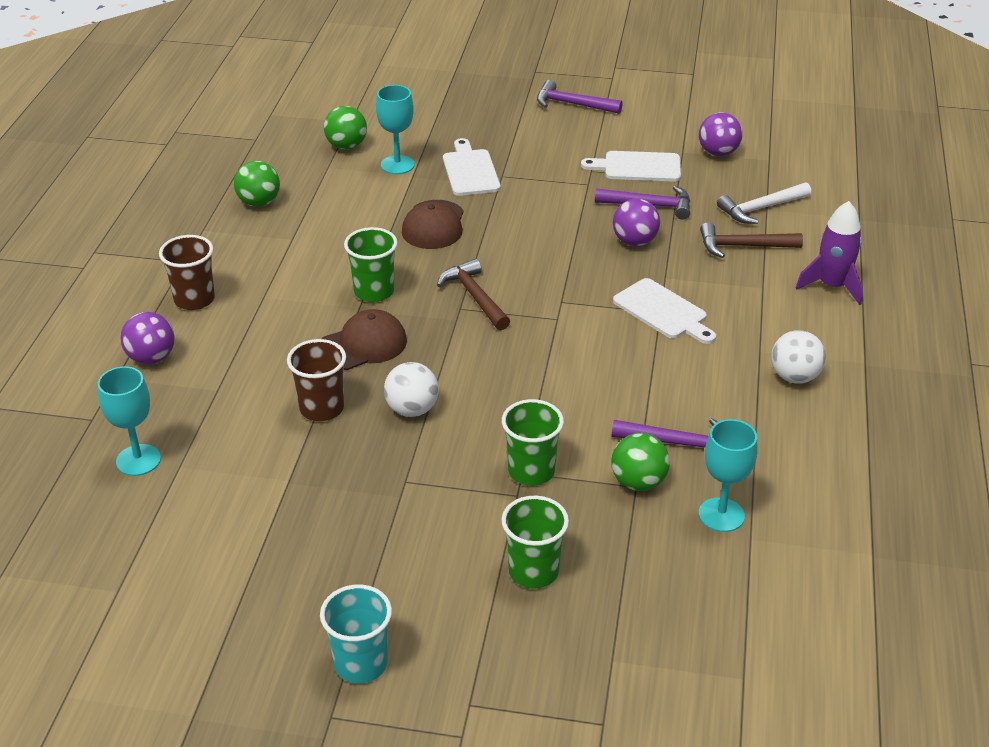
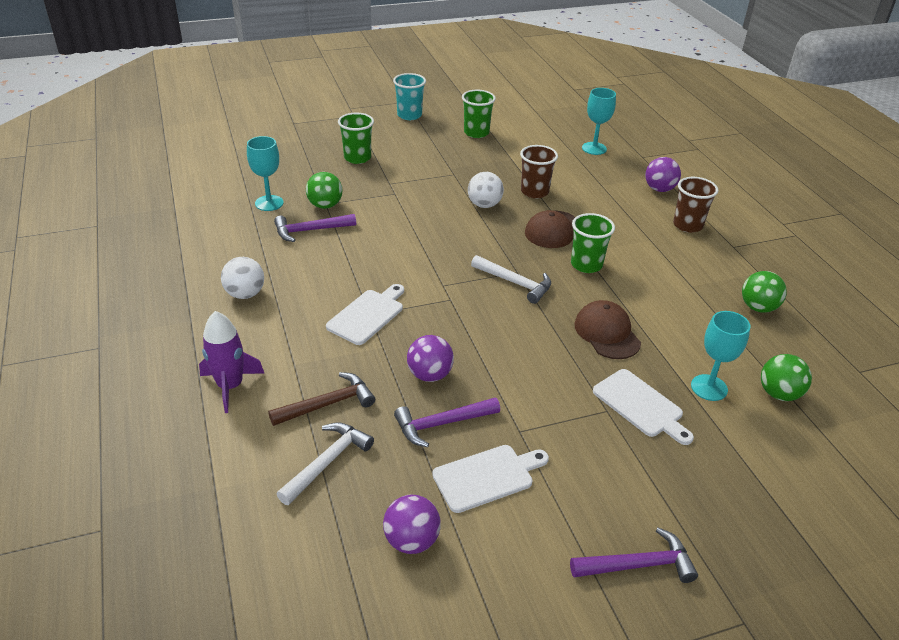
camera: 150 degrees right, 0 degrees up
brown hammer [437,259,510,330] -> white hammer [471,255,551,304]
green cup [502,399,564,486] -> green cup moved to [462,90,496,138]
white cutting board [613,278,716,344] -> white cutting board turned 105 degrees clockwise [326,284,404,345]

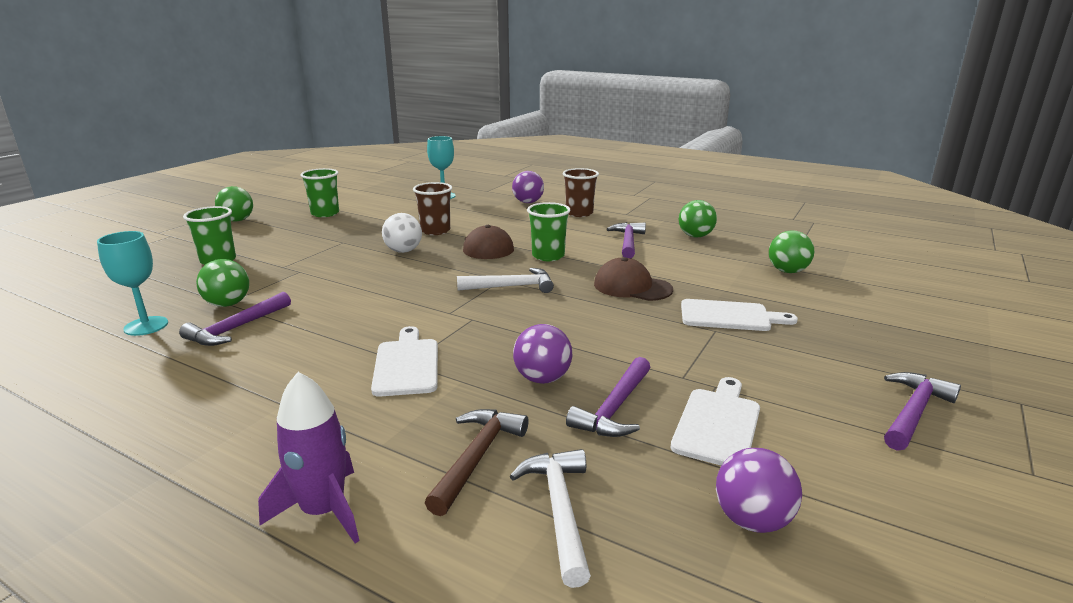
camera: 40 degrees left, 15 degrees down
white ball [221,257,264,299] -> none
turquoise cup [393,73,426,120] -> green ball [215,186,253,221]
turquoise goblet [691,311,750,401] -> none
none -> purple hammer [607,222,646,258]

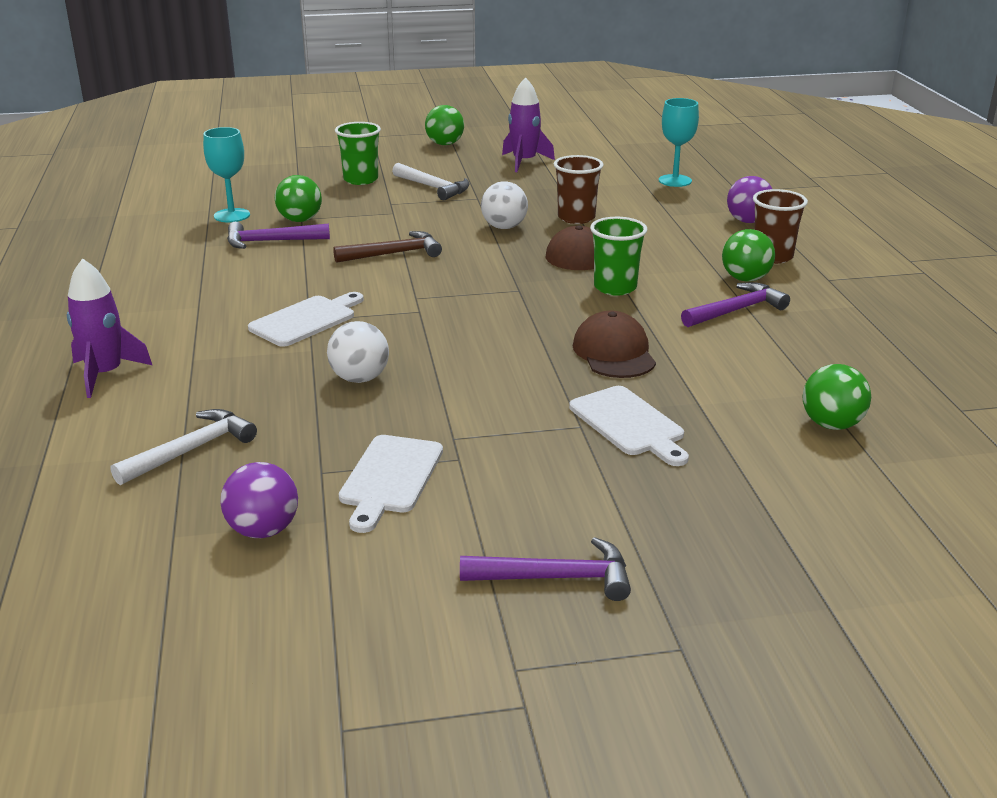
camera: 50 degrees right, 5 degrees up
green cup [300,168,339,217] -> purple rocket [502,77,555,172]
brown hammer [425,409,529,516] -> brown hammer moved to [333,231,442,263]
white hammer [457,268,554,293] -> white hammer moved to [392,163,470,200]
purple ball [513,324,572,384] -> white ball [327,321,389,383]
purple hammer [566,357,651,437] -> none
white cutting board [671,377,760,466] -> white cutting board turned 120 degrees clockwise [339,435,443,533]
green ball [679,200,717,238] -> green ball moved to [722,229,775,281]

